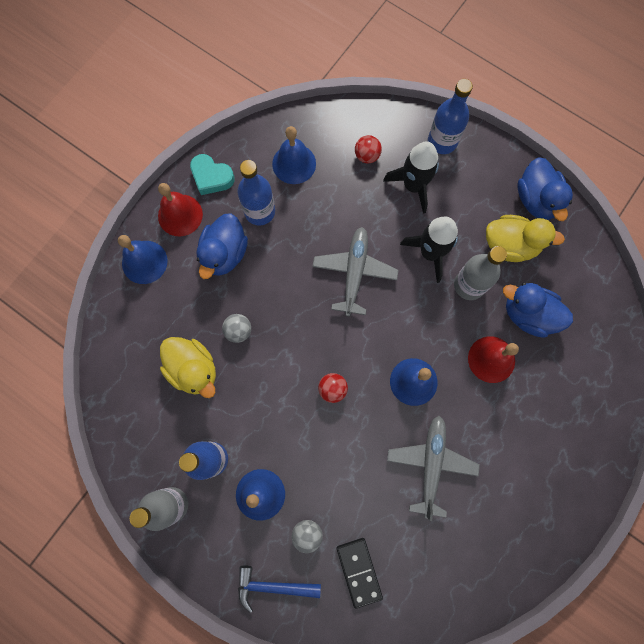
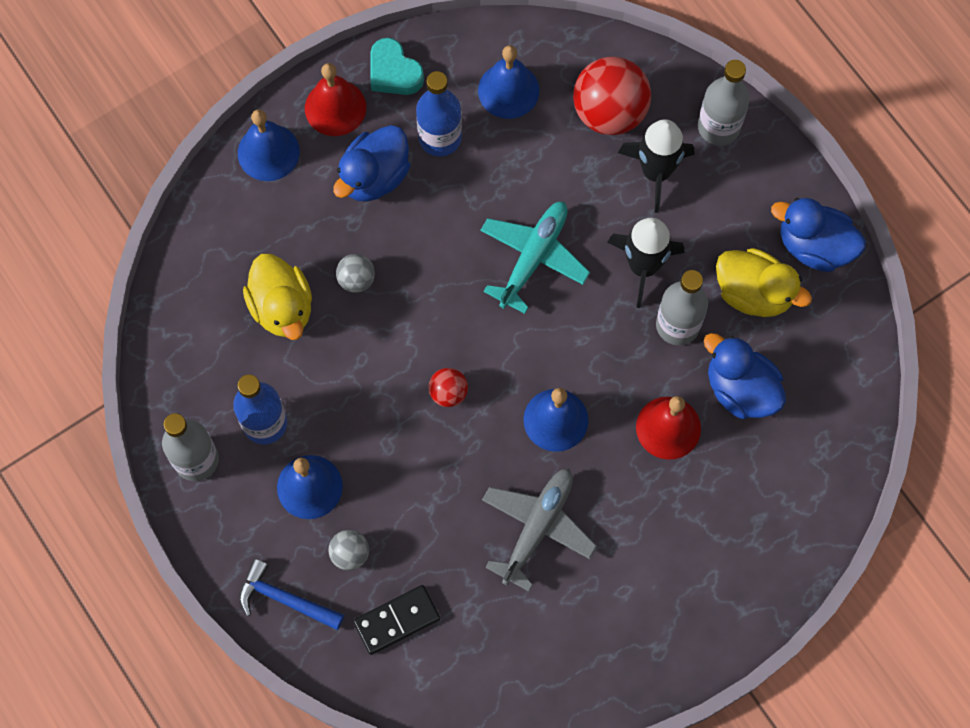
camera: 20 degrees right, 5 degrees down
grey plane [312,227,399,316] -> turquoise plane [480,202,590,314]
black domino [337,538,383,609] -> black domino turned 60 degrees clockwise [353,585,440,655]
red ball [355,135,382,164] -> red ball [573,57,651,135], size x2.04
blue bottle [428,79,473,154] -> grey bottle [698,60,750,145]
blue duck [518,157,573,221] -> blue duck turned 105 degrees clockwise [771,198,866,272]

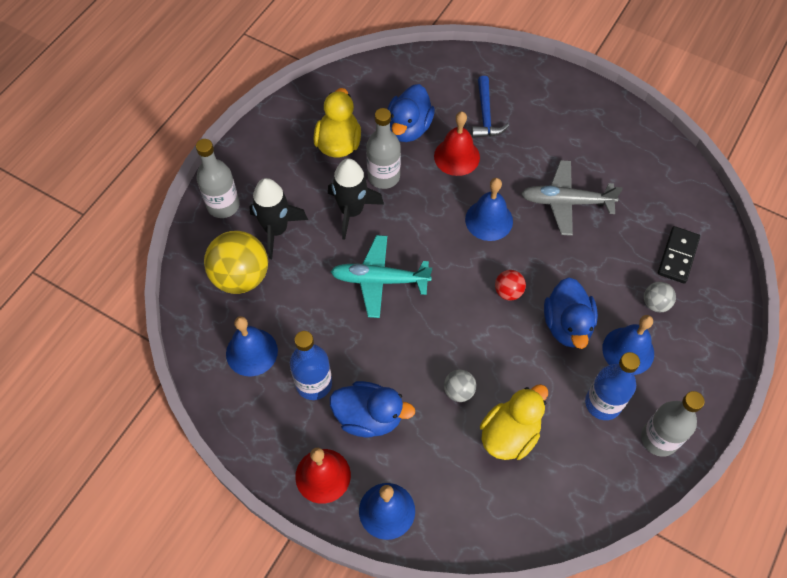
camera: 115 degrees left, 10 degrees down
blue hammer [239,558,344,630] -> blue hammer moved to [472,76,509,138]
black domino [353,585,440,655] -> black domino turned 75 degrees clockwise [658,226,700,284]
turquoise heart [370,38,424,95] -> none
red ball [573,57,651,135] -> yellow ball [204,231,268,294]
blue duck [771,198,866,272] -> blue duck moved to [544,277,598,349]

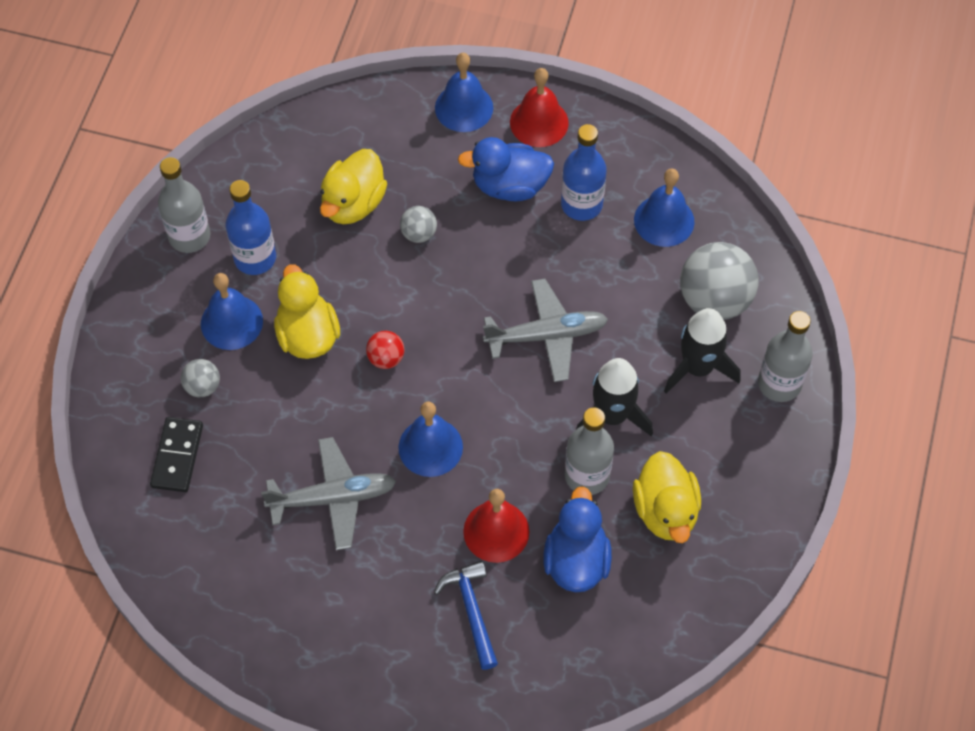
camera: 165 degrees right, 0 degrees up
yellow ball [204,231,268,294] -> grey ball [680,242,759,320]
turquoise plane [330,235,432,318] -> grey plane [483,279,608,382]
blue duck [544,277,598,349] -> yellow duck [274,264,340,359]

